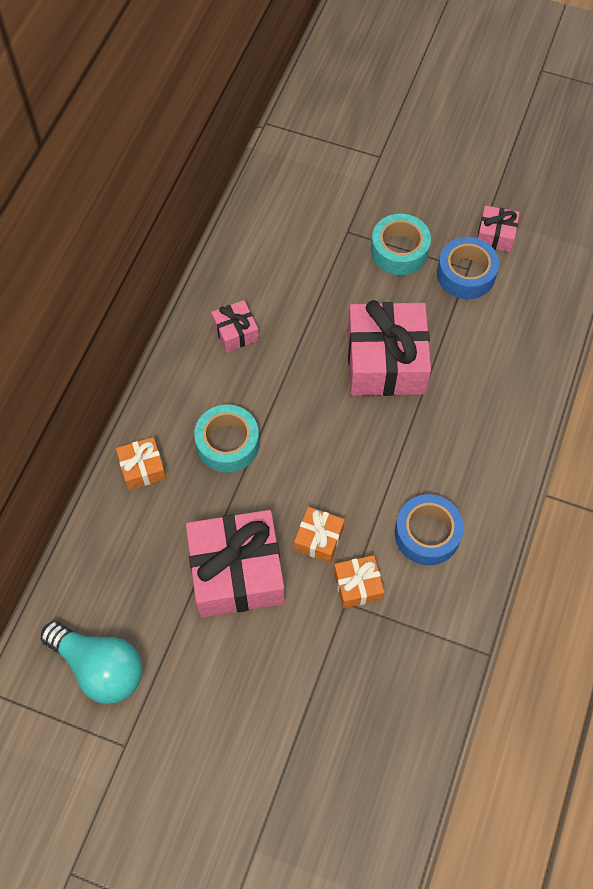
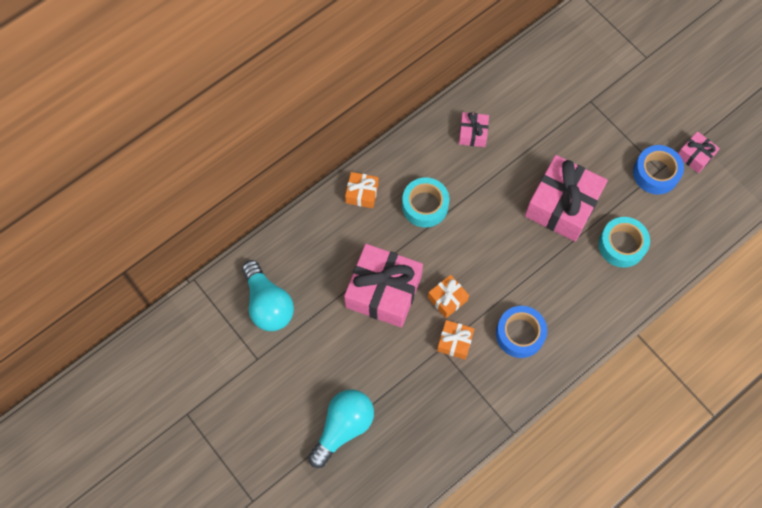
camera: 30 degrees right, 5 degrees up
turquoise tape [371,214,431,275] -> turquoise tape moved to [598,217,650,268]
none -> turquoise light bulb [308,389,374,468]

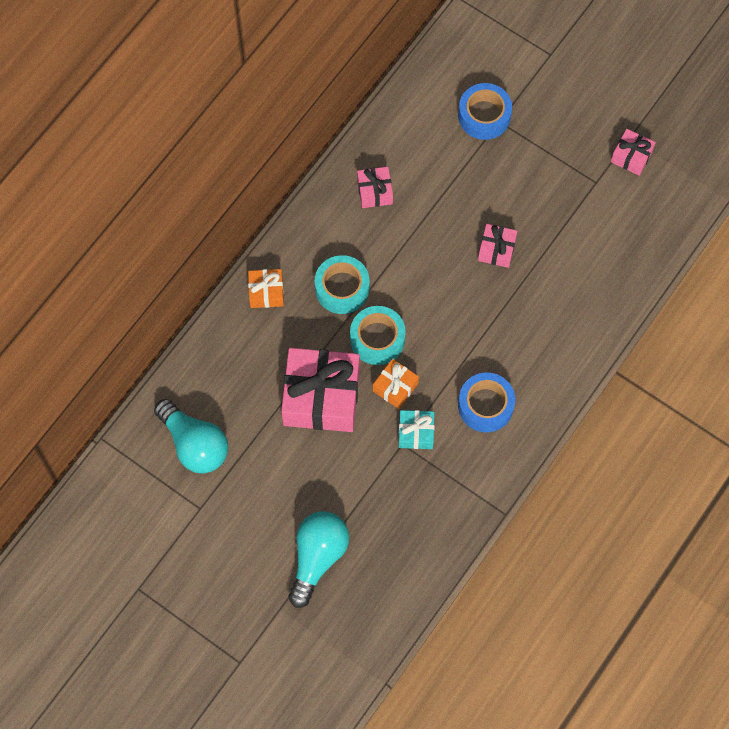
camera: 15 degrees left, 0 degrees up
orange gift [437,320,474,360] -> turquoise gift [399,410,435,449]
pink gift [525,155,608,242] -> pink gift [478,224,517,268], size x0.48
turquoise tape [598,217,650,268] -> turquoise tape moved to [350,306,406,365]
blue tape [633,145,684,194] -> blue tape moved to [458,83,512,140]

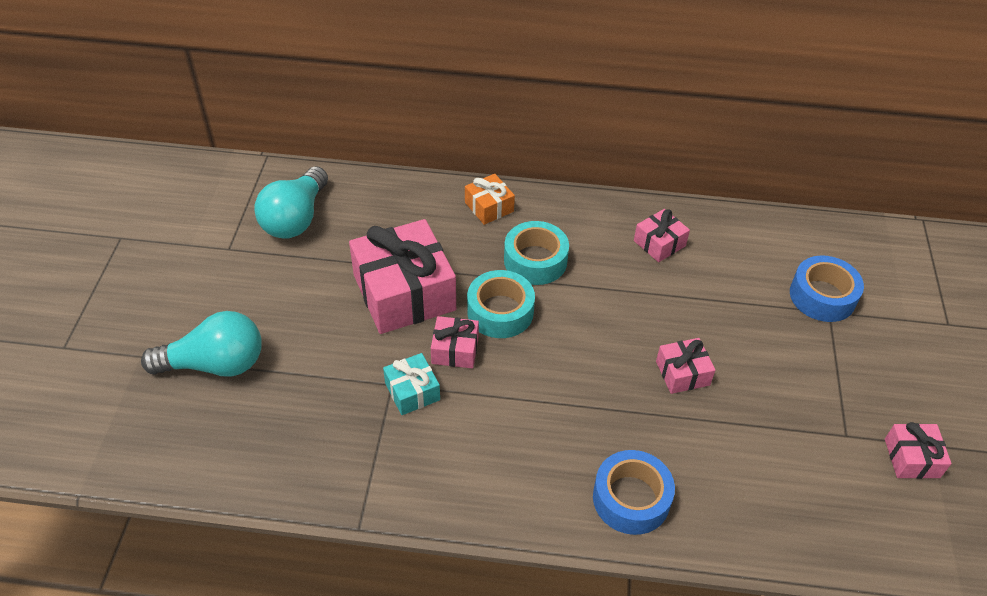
camera: 60 degrees right, 20 degrees down
orange gift [373,359,419,409] -> pink gift [431,316,479,368]
blue tape [458,372,515,433] -> blue tape moved to [593,450,675,535]

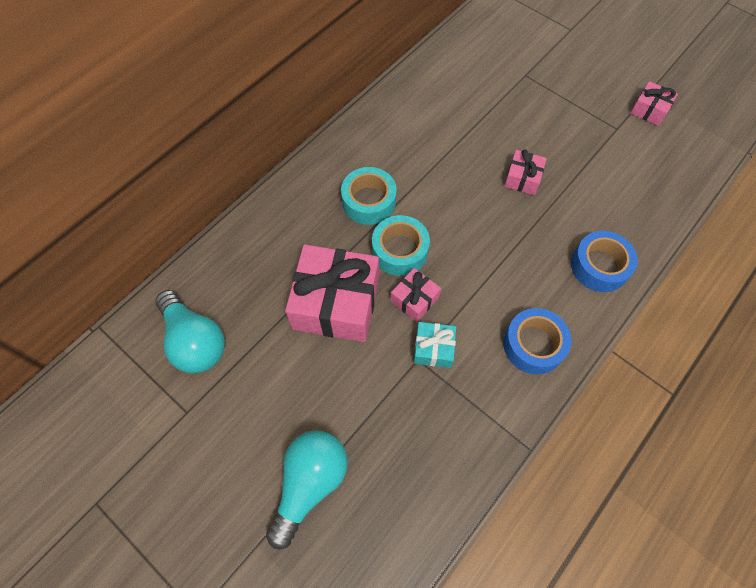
camera: 55 degrees left, 15 degrees up
orange gift [465,174,515,225] -> none
pink gift [634,209,690,262] -> none
blue tape [790,255,864,322] -> blue tape moved to [503,308,572,374]

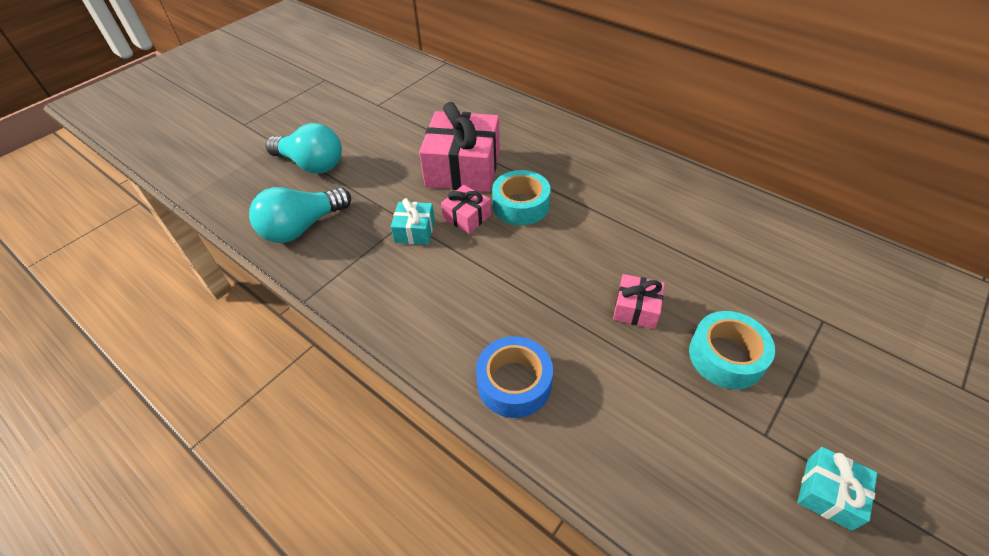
camera: 90 degrees right, 15 degrees down
turquoise light bulb [155,290,225,374] -> turquoise light bulb moved to [249,187,351,243]
turquoise tape [341,167,397,225] -> turquoise tape moved to [689,311,775,389]
blue tape [503,308,572,374] -> none
pink gift [630,81,678,126] -> turquoise gift [797,447,877,531]

